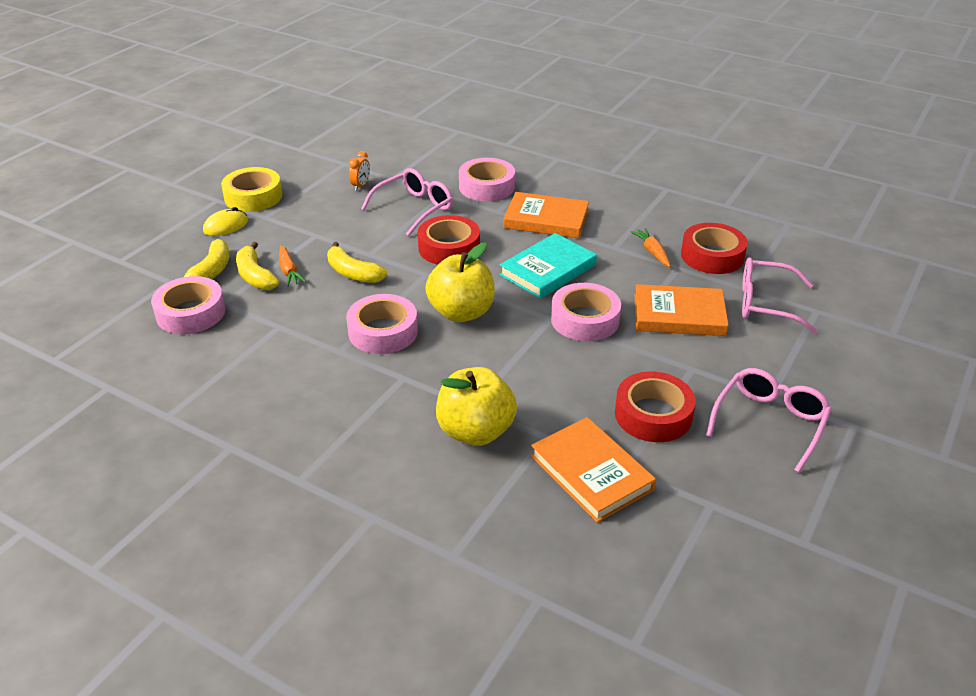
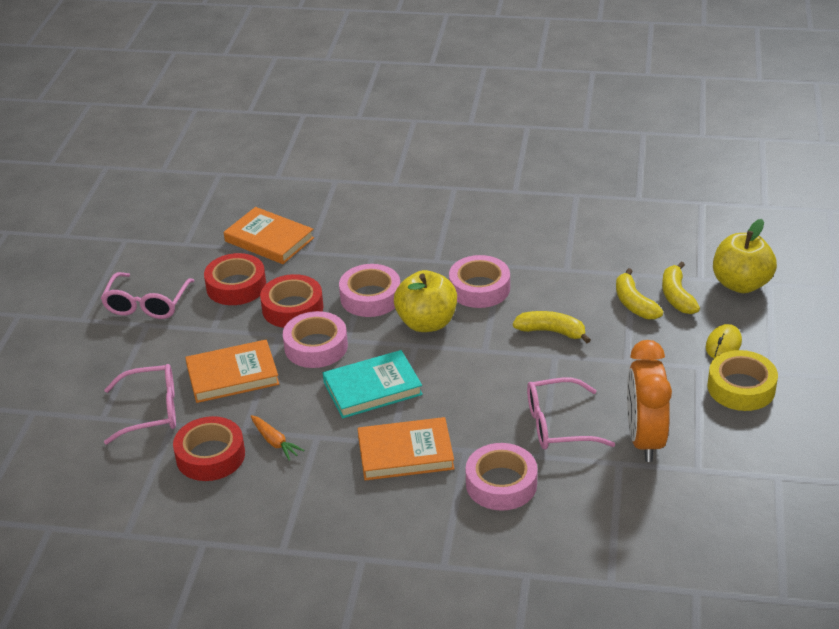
camera: 160 degrees right, 0 degrees up
pink tape [151,276,225,334] -> pink tape moved to [339,264,400,317]
yellow banana [236,242,279,290] -> yellow banana turned 150 degrees counterclockwise [616,268,663,319]
orange carrot [279,245,306,286] -> none
orange clock [349,151,370,191] -> orange clock [627,340,672,462], size x2.48
pink glasses [361,168,453,236] -> pink glasses turned 60 degrees clockwise [527,378,615,450]
red tape [418,215,480,265] -> red tape moved to [260,274,323,328]
yellow apple [436,367,517,446] -> yellow apple moved to [713,219,777,293]
turquoise book [499,233,597,299] -> turquoise book turned 45 degrees clockwise [323,350,423,418]

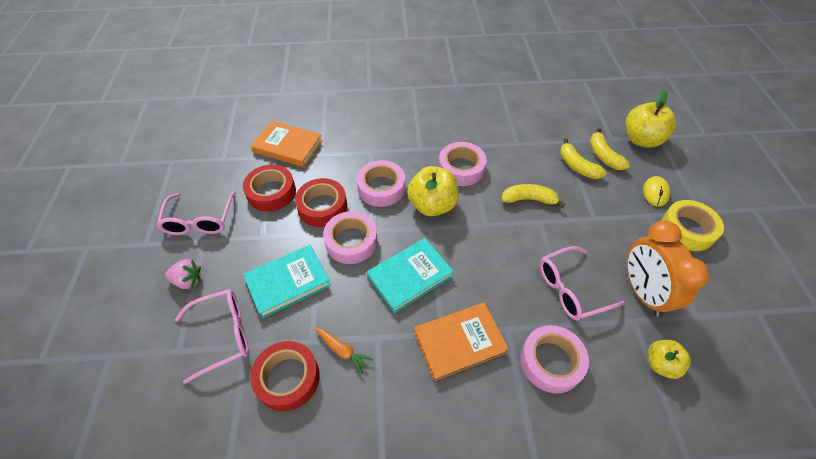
camera: 15 degrees left, 15 degrees up
orange book [185,340,279,403] -> turquoise book [243,245,331,319]
none -> pink strawberry [165,259,201,289]
none -> yellow apple [648,340,691,379]

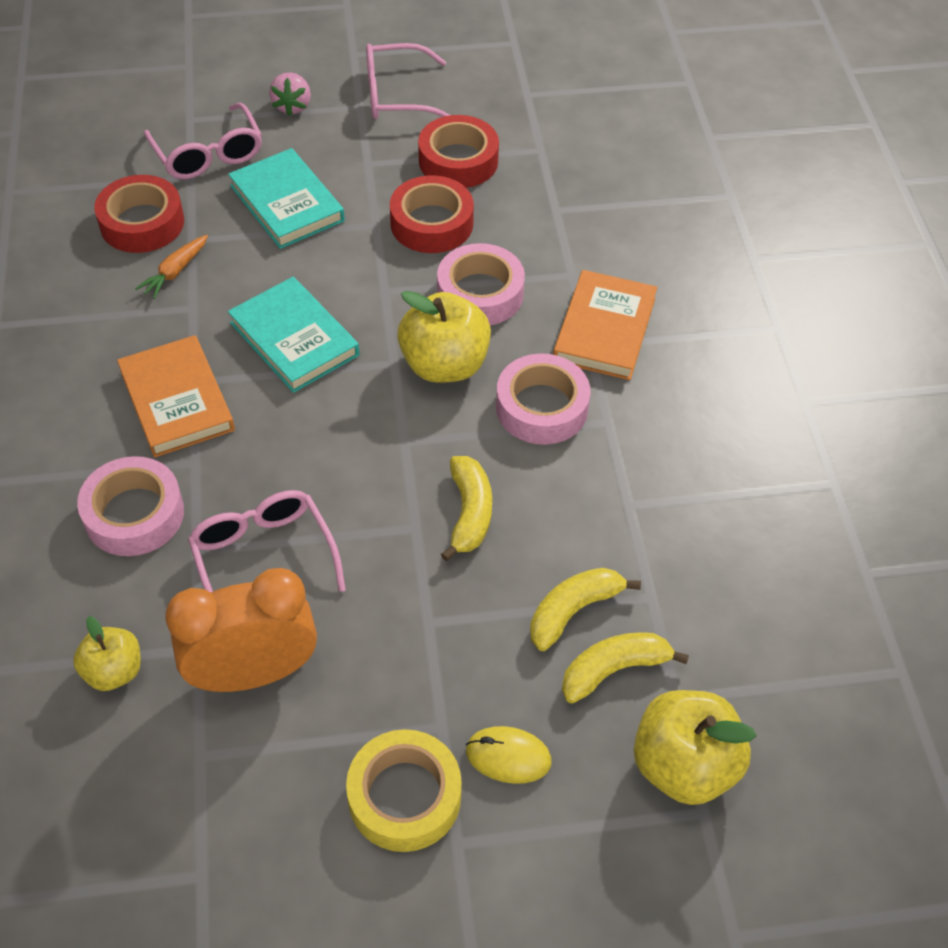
camera: 85 degrees right, 0 degrees up
orange book [251,121,323,167] -> orange book moved to [553,270,657,380]
pink tape [323,211,378,264] -> none

